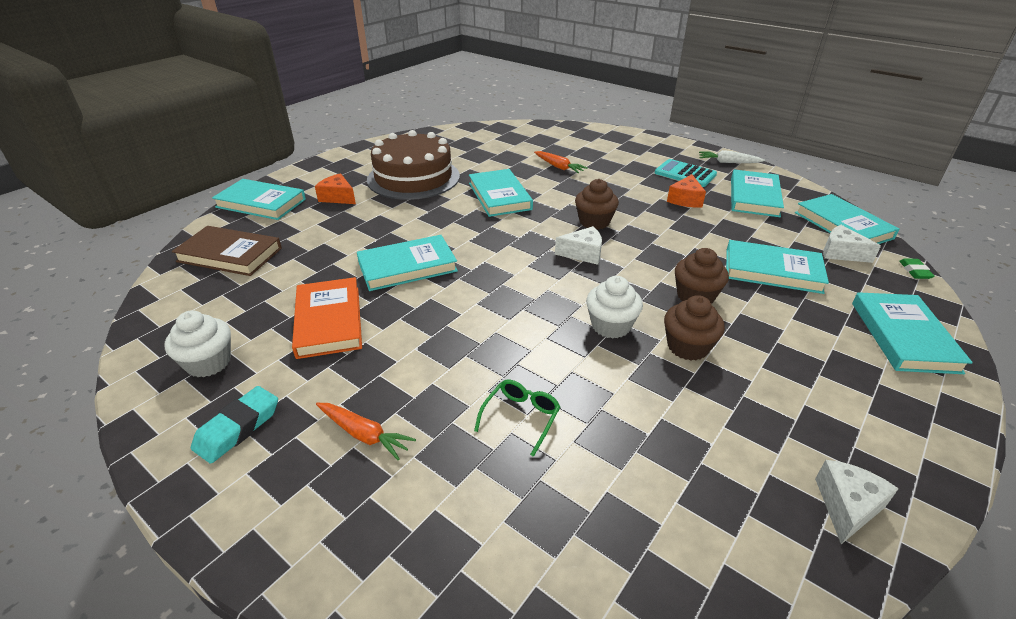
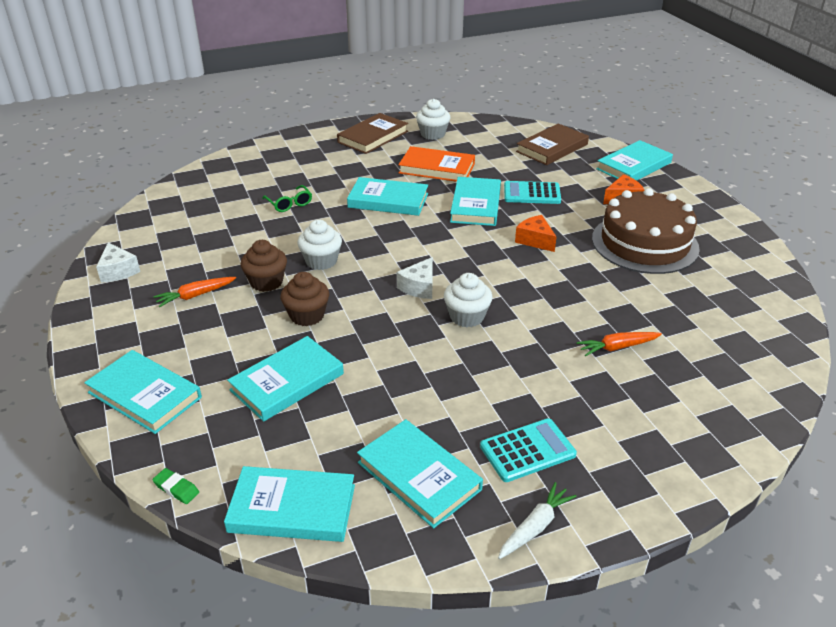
camera: 120 degrees right, 0 degrees up
turquoise eraser [191,386,278,463] -> brown book [337,113,408,154]
orange carrot [316,403,416,461] -> orange carrot moved to [154,277,236,307]
turquoise book [469,169,533,217] -> turquoise book moved to [347,177,428,216]
brown cupcake [575,179,619,230] -> white cupcake [444,273,492,327]
orange cheese [667,174,706,208] -> orange cheese moved to [515,215,557,252]
white cheese [823,225,881,263] -> none
none -> turquoise calculator [504,181,561,204]

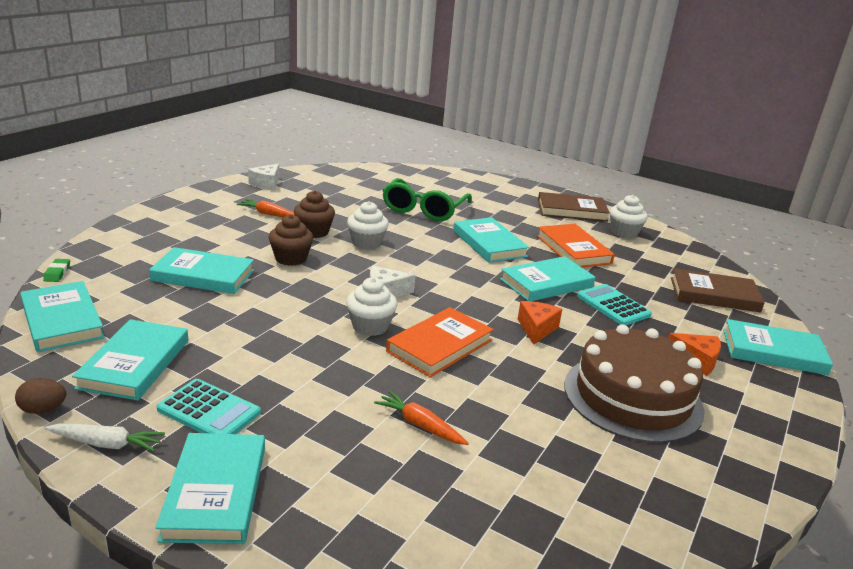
camera: 50 degrees right, 10 degrees down
turquoise book [84,350,202,434] -> turquoise book moved to [155,433,265,544]
green glasses [262,185,312,212] -> green glasses [382,178,472,221], size x2.00
none -> brown egg [15,378,66,414]
none -> orange book [386,307,494,377]

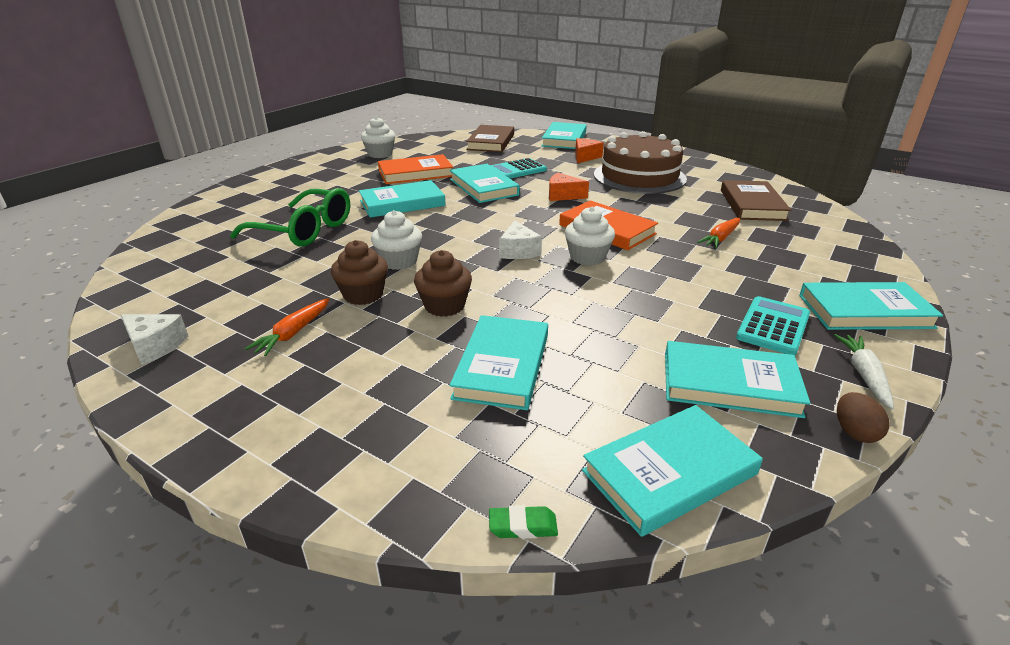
camera: 85 degrees left, 5 degrees up
brown book [538,192,610,222] -> brown book moved to [721,180,791,221]

